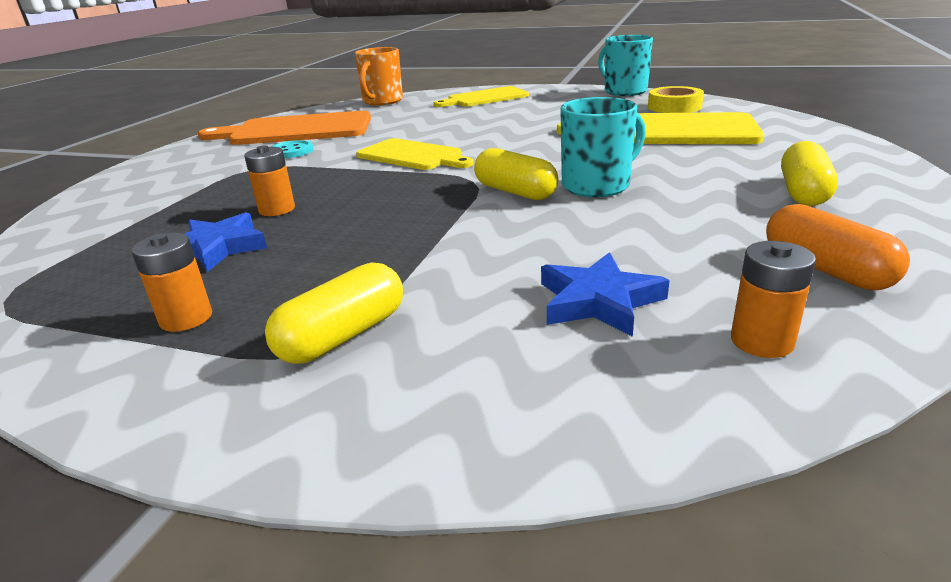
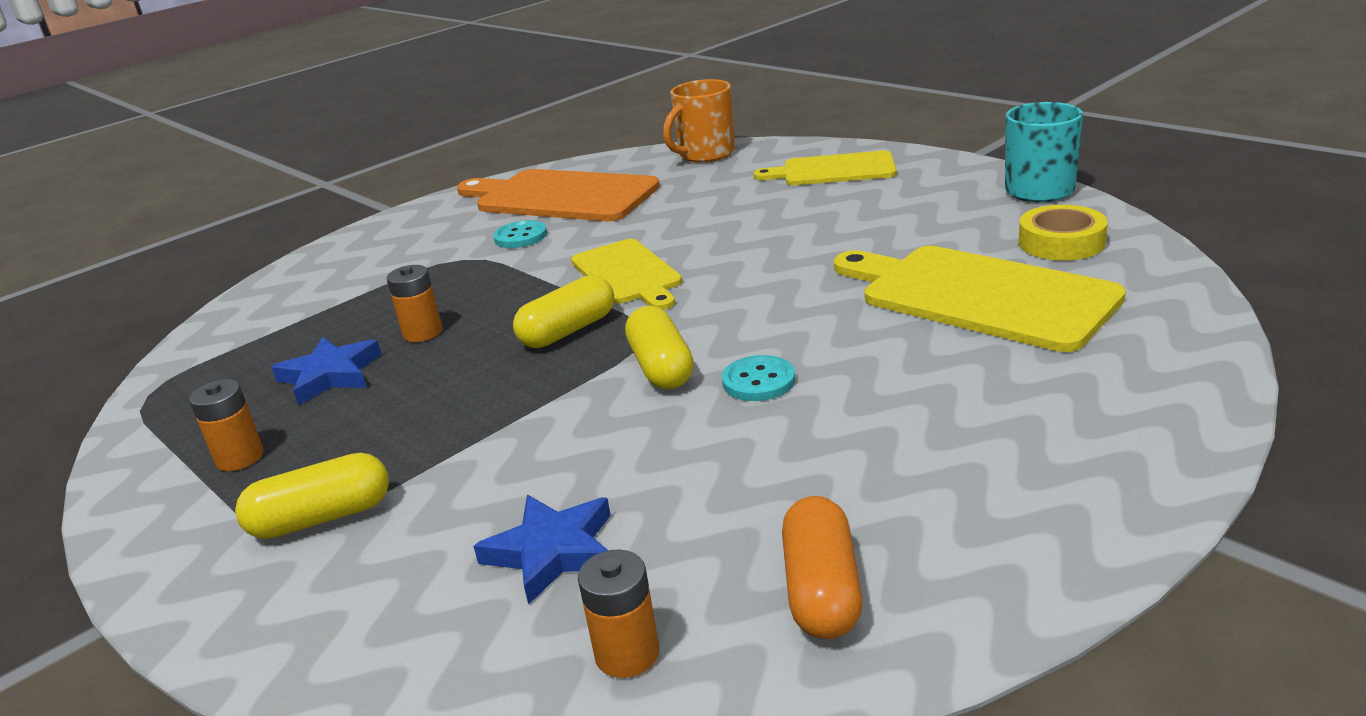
camera: 30 degrees right, 0 degrees up
turquoise mug [560,97,646,197] -> turquoise button [722,355,796,401]
yellow capsule [781,141,838,206] -> yellow capsule moved to [513,275,614,348]

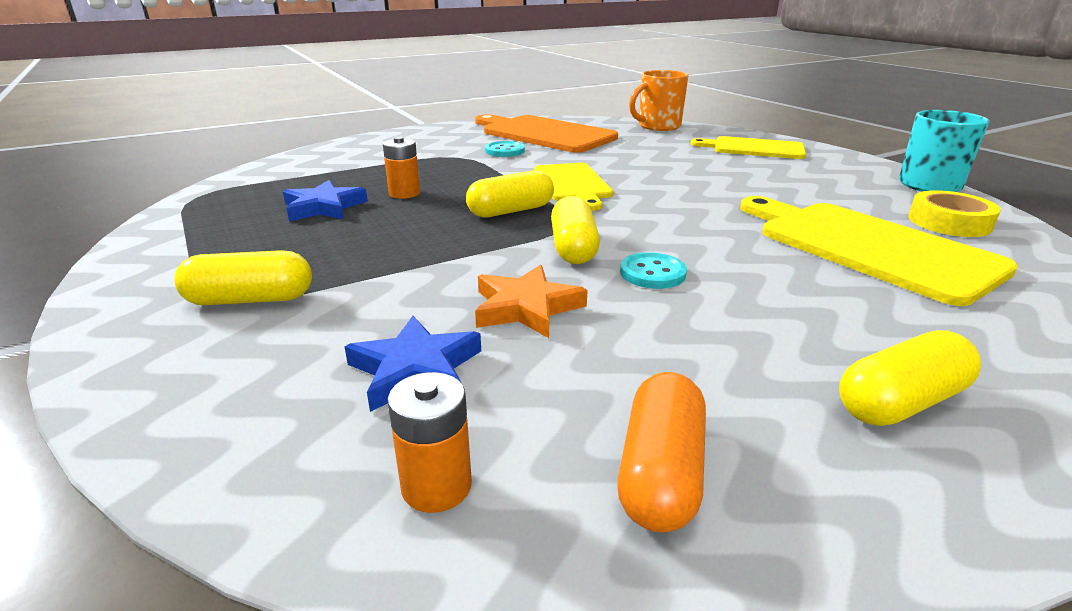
camera: 10 degrees right, 0 degrees up
orange battery [189,379,264,471] -> none
none -> orange star [475,265,588,338]
none -> yellow capsule [839,330,981,426]

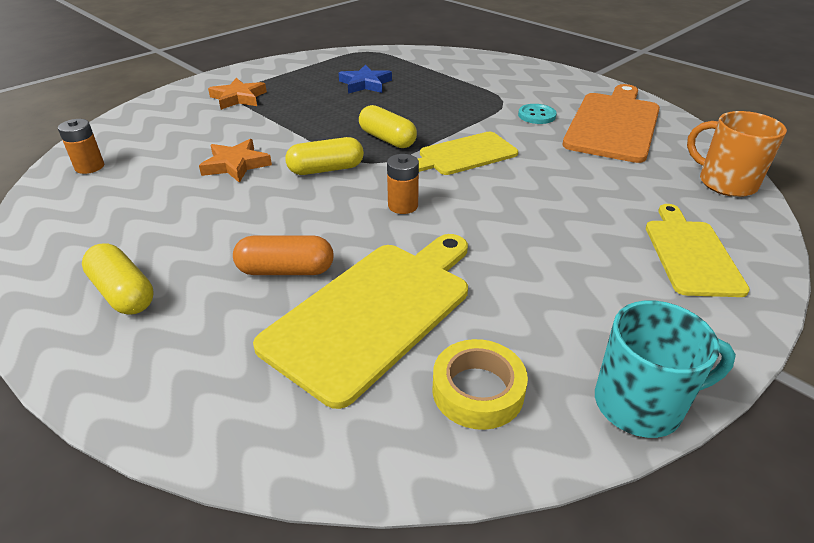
camera: 75 degrees right, 10 degrees up
yellow capsule [174,250,312,305] -> orange star [208,78,267,110]
blue star [345,316,481,412] -> none
orange battery [383,137,420,199] -> orange battery moved to [387,154,419,214]
orange capsule [617,372,706,532] -> orange capsule moved to [233,235,334,275]
turquoise button [620,252,687,289] -> none

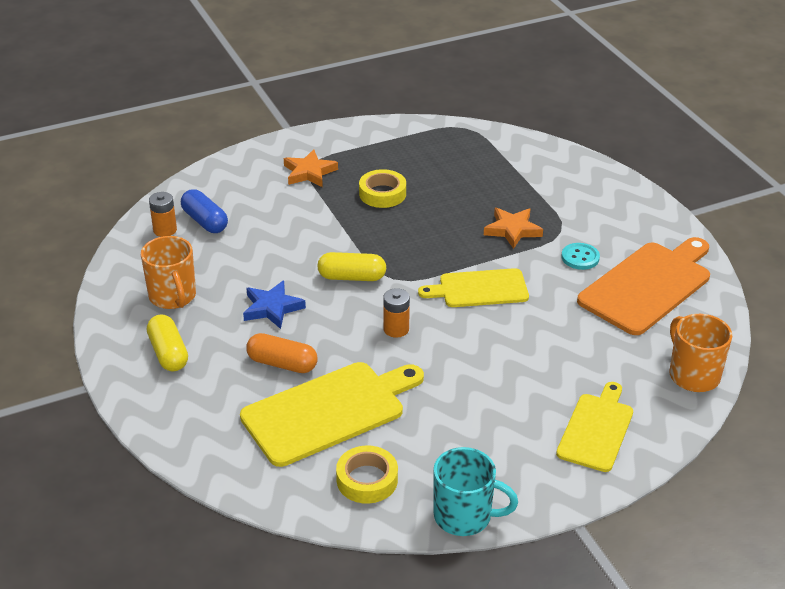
camera: 20 degrees right, 0 degrees up
orange star [199,139,272,183] -> orange star moved to [484,207,543,249]
blue star [339,65,392,94] -> blue star moved to [243,280,306,329]
yellow capsule [359,105,417,148] -> none
none -> orange mug [141,236,196,309]
none -> blue capsule [181,189,228,233]
none -> yellow tape [359,169,406,208]

